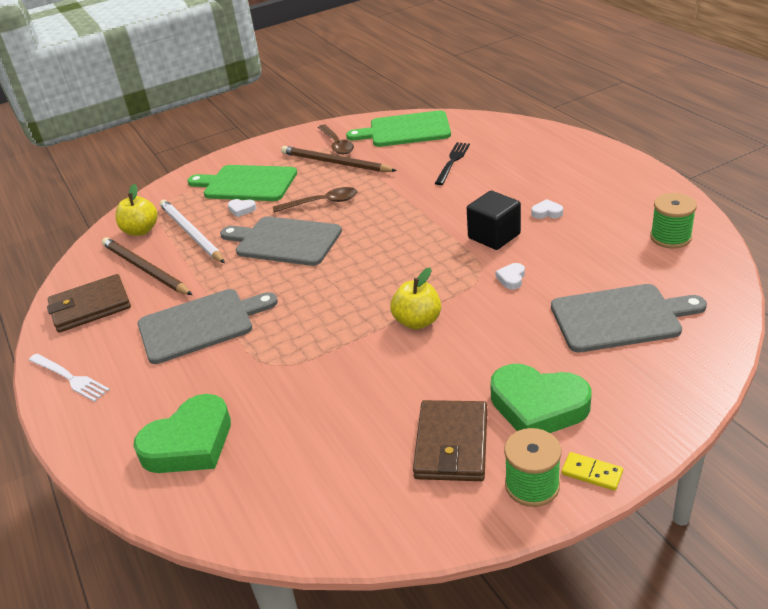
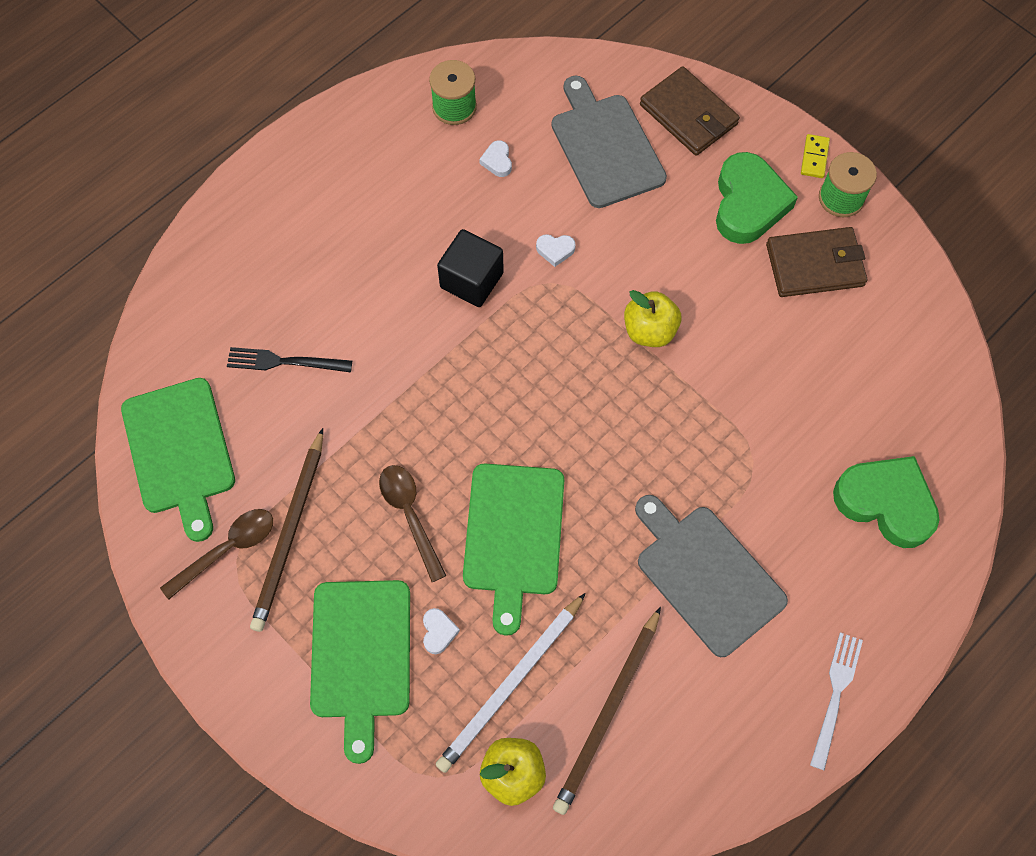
camera: 110 degrees left, 30 degrees up
brown wallet [47,274,131,333] -> brown wallet moved to [640,66,740,156]
grey cutting board [220,216,342,266] -> green cutting board [463,464,564,636]
white heart [531,199,563,219] -> white heart moved to [479,141,512,177]

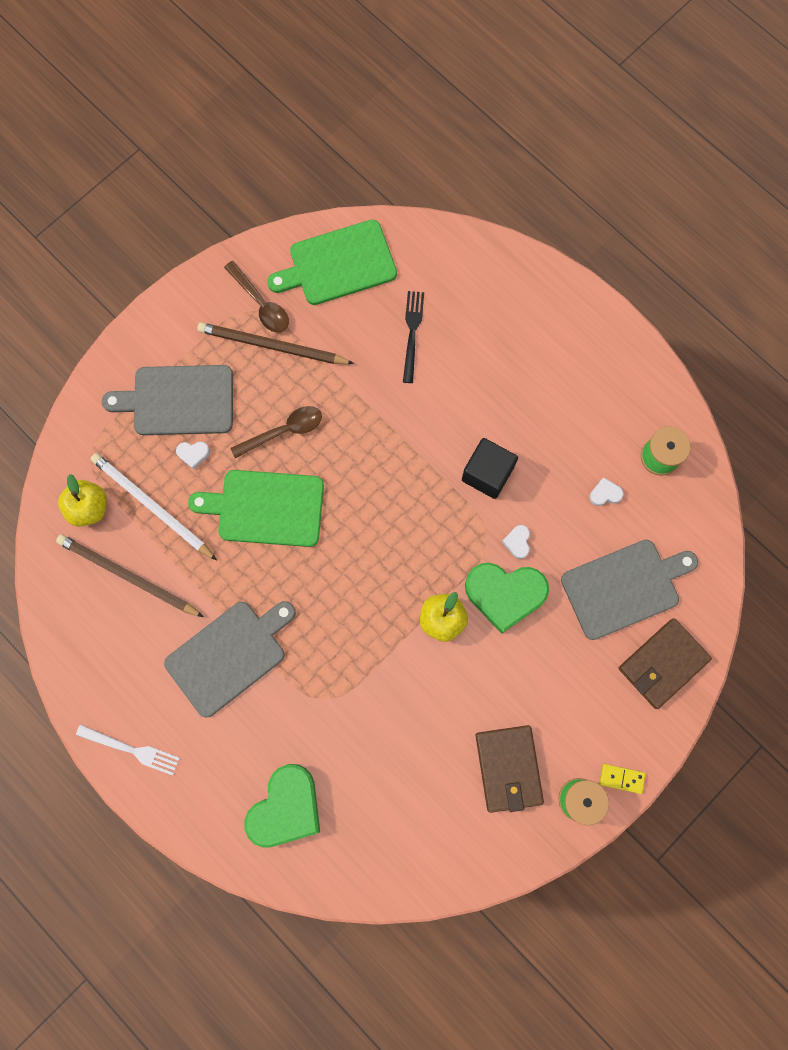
camera: 90 degrees right, 10 degrees up
green cutting board [310,580,410,764] -> grey cutting board [102,365,233,435]
green heart [716,152,798,244] -> green heart moved to [465,563,549,634]

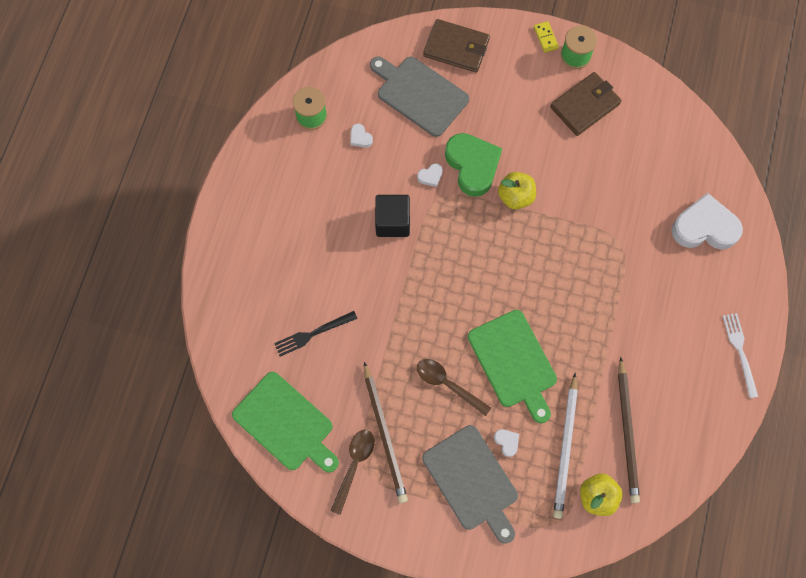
camera: 120 degrees left, 5 degrees down
grey cutting board [164,601,296,717] -> none
green heart [244,764,320,848] -> white heart [671,193,743,250]

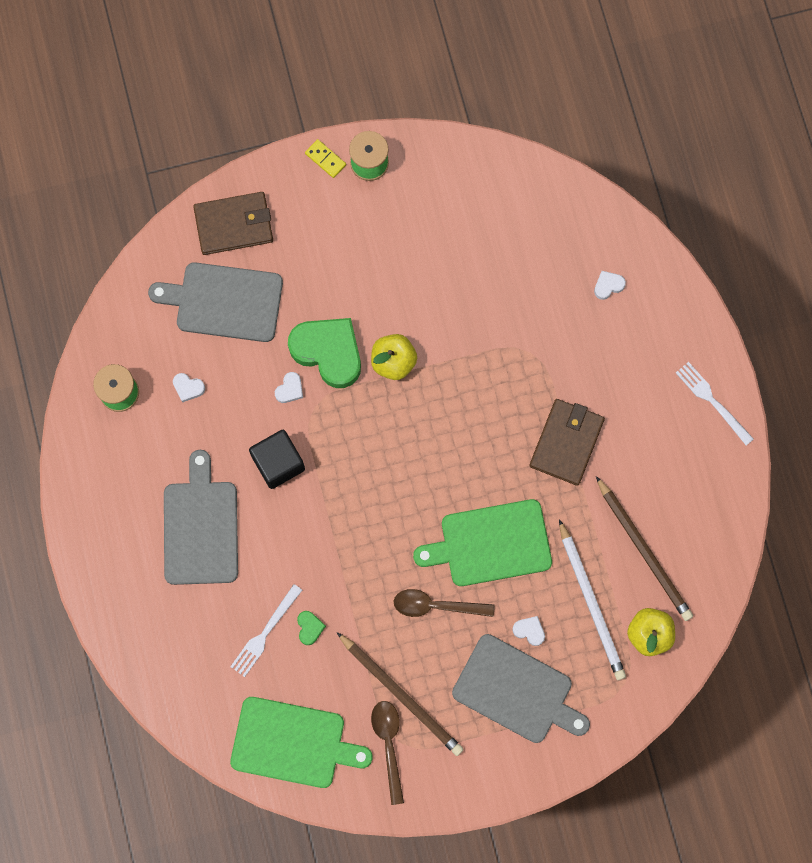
camera: 30 degrees left, 5 degrees up
black fork [274,311,358,357] -> white fork [230,584,302,677]
green cutting board [468,310,557,423] -> green cutting board turned 135 degrees clockwise [413,499,552,586]
brown wallet [550,72,621,136] -> brown wallet moved to [529,399,605,486]
white heart [671,193,743,250] -> white heart [594,271,626,300], size x0.41
none -> grey cutting board [164,450,238,585]
none -> green heart [297,611,326,645]

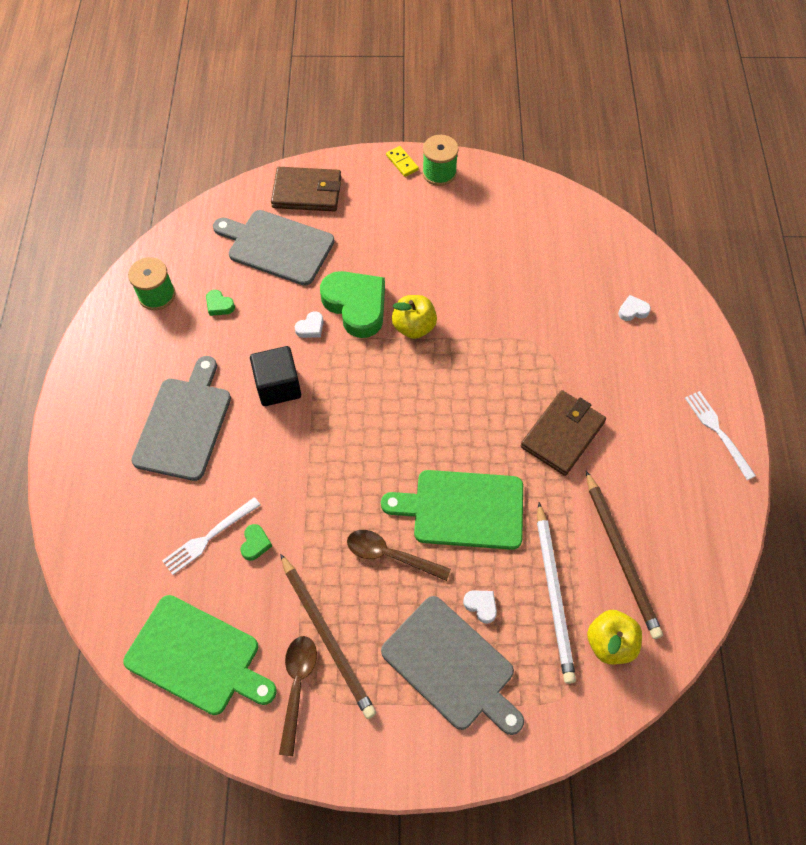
camera: 15 degrees right, 15 degrees down
white heart [173,373,205,402] -> green heart [206,290,235,316]

